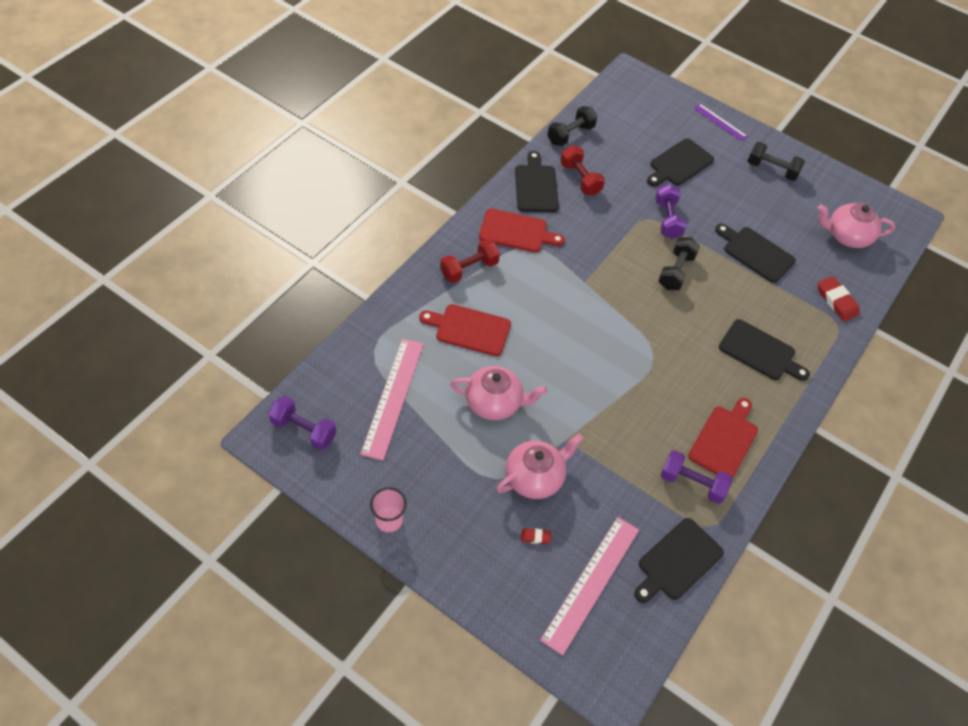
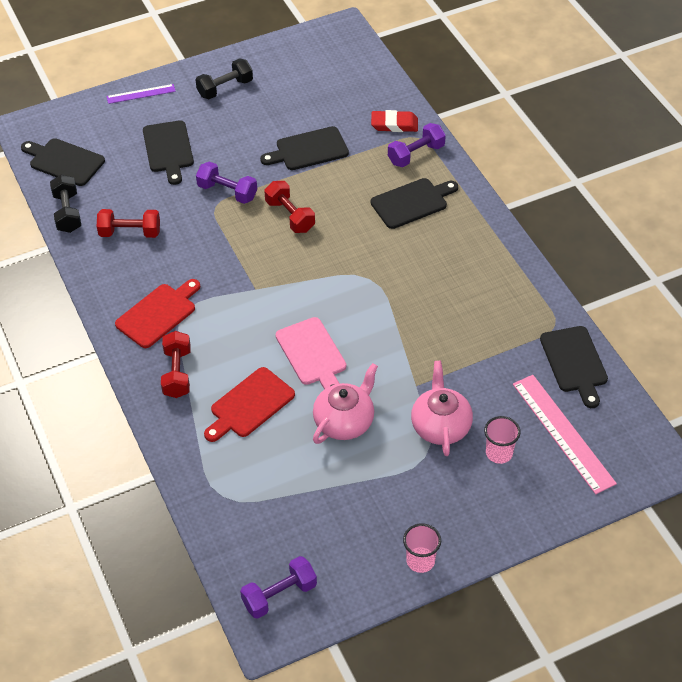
camera: 55 degrees left, 5 degrees down
pink ruler [360,338,424,461] -> none
black cutting board [515,151,559,212] -> black cutting board moved to [21,138,105,186]
red eraser [521,528,551,544] -> pink cup [484,416,521,464]
black dumbbell [658,237,700,290] -> red dumbbell [264,181,315,233]
purple dumbbell [661,450,733,504] -> purple dumbbell moved to [388,123,446,167]
red cutting board [688,398,758,478] -> none
pink teapot [818,203,896,248] -> none
none -> pink cutting board [275,317,346,389]

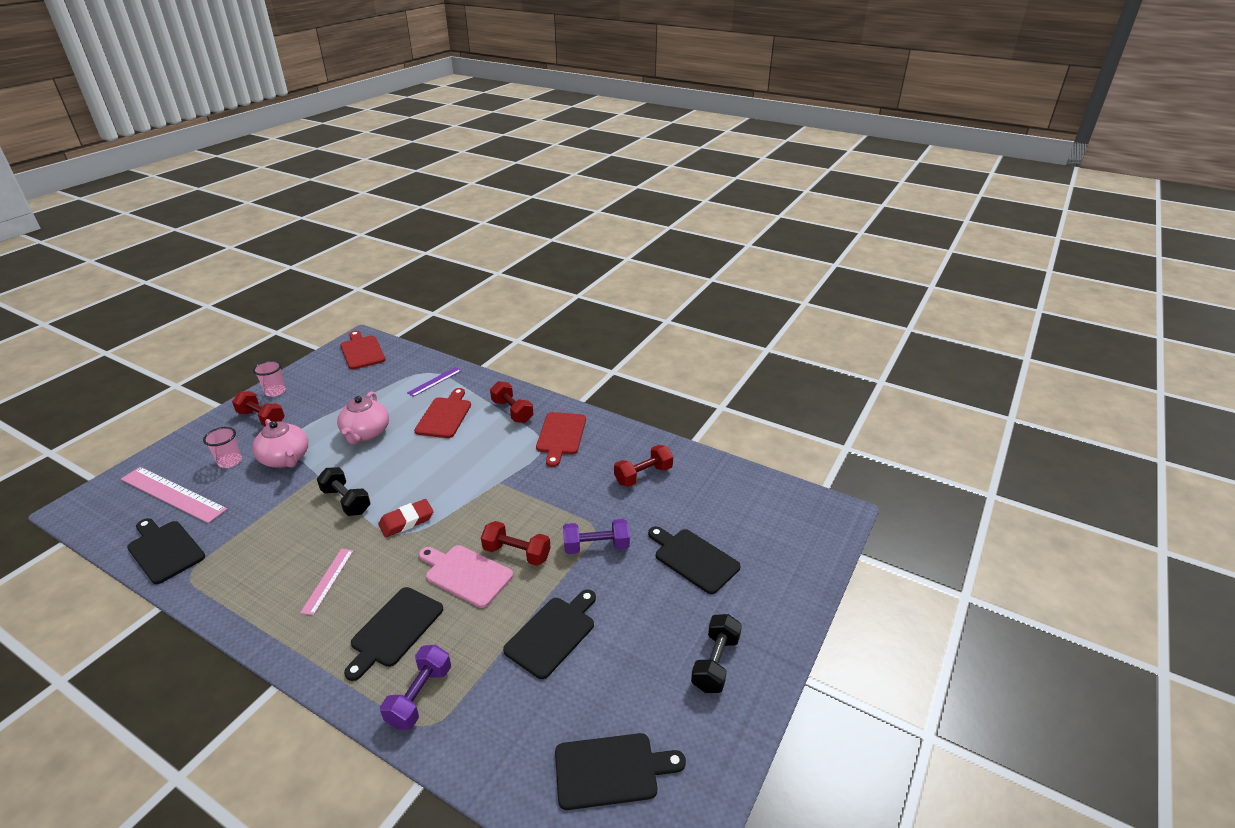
camera: 145 degrees right, 15 degrees down
black cutting board [21,138,105,186] -> black cutting board moved to [555,733,686,810]
black dumbbell [50,175,81,233] -> black dumbbell moved to [317,467,371,516]
purple ruler [106,84,176,104] -> purple ruler moved to [407,367,462,397]
purple dumbbell [240,556,317,619] -> red cutting board [340,331,386,369]
pink cutting board [275,317,346,389] -> pink cutting board moved to [419,545,513,608]
red eraser [371,110,418,132] -> red eraser moved to [378,499,434,537]
none -> red dumbbell [232,391,285,426]
none -> pink ruler [300,549,354,615]

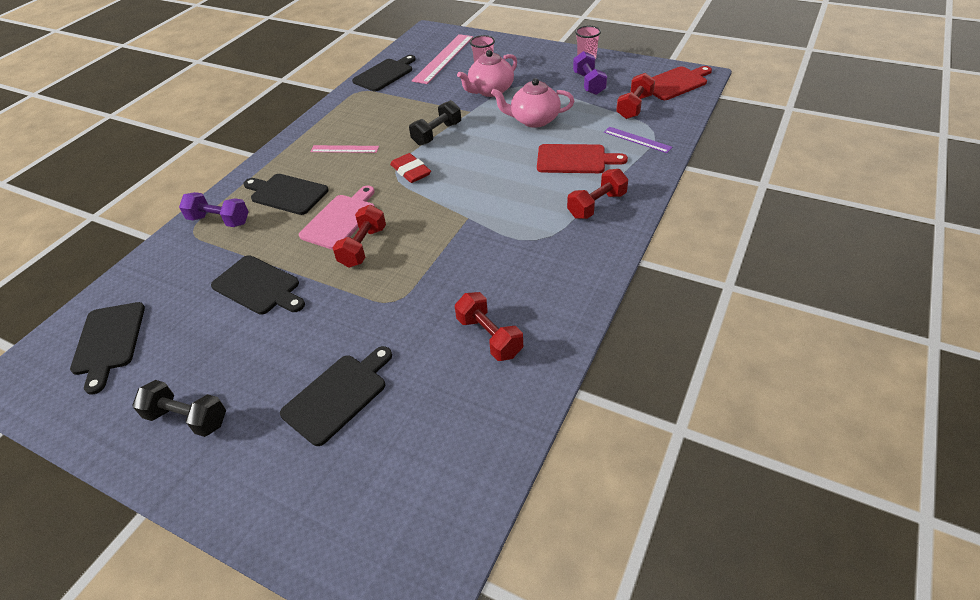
camera: 90 degrees right, 10 degrees up
red dumbbell [232,391,285,426] -> red dumbbell moved to [616,73,655,119]
red cutting board [536,412,586,467] -> none
purple dumbbell [563,519,630,554] -> purple dumbbell moved to [573,51,607,95]

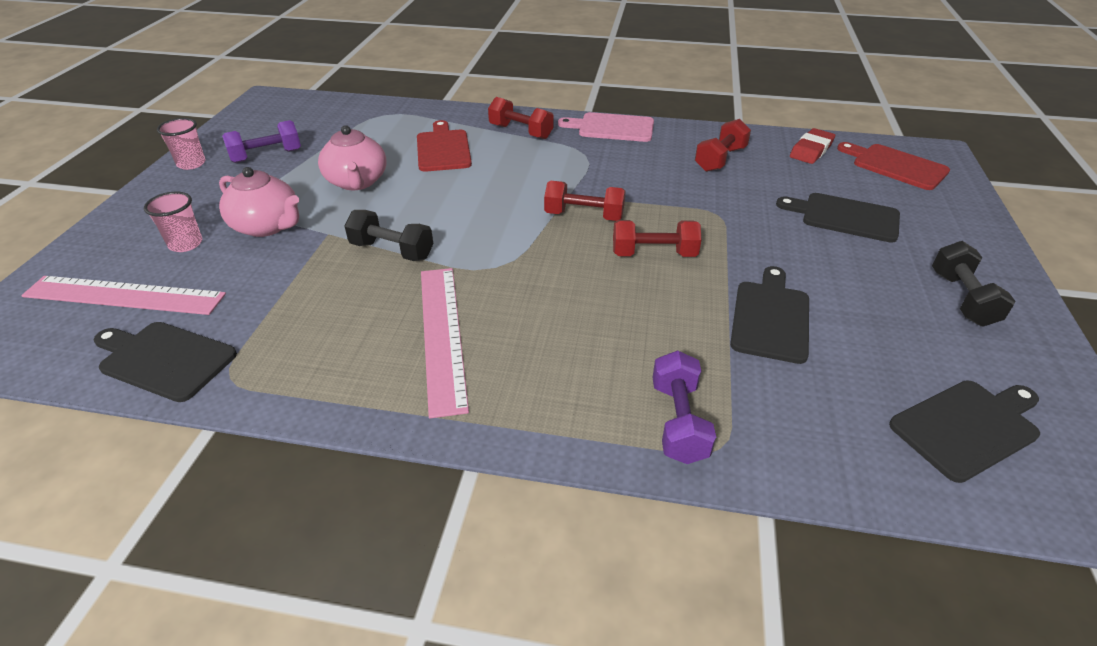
camera: 110 degrees left, 5 degrees down
black cutting board [243,174,329,215] -> none
pink cutting board [299,185,375,250] -> pink cutting board moved to [558,112,654,142]
pink ruler [311,145,379,153] -> pink ruler [421,268,469,418], size x1.80
red eraser [390,153,431,183] -> red eraser moved to [790,128,835,164]
purple ruler [604,127,673,153] -> none
red dumbbell [616,73,655,119] -> red dumbbell moved to [544,181,626,221]
red cutting board [652,66,712,100] -> red cutting board moved to [837,142,950,190]

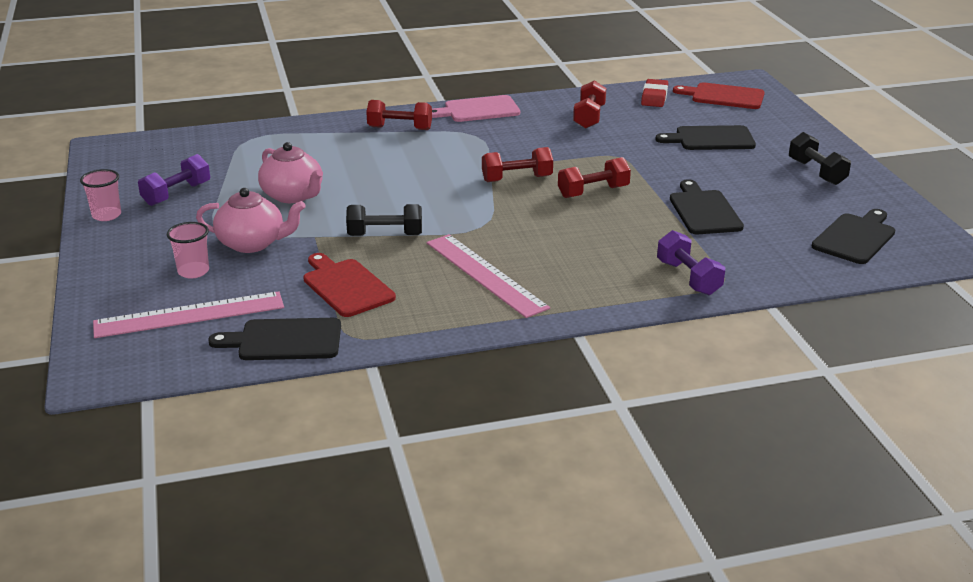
camera: 25 degrees left, 10 degrees down
red cutting board [417,120,472,172] -> red cutting board moved to [303,253,396,317]

